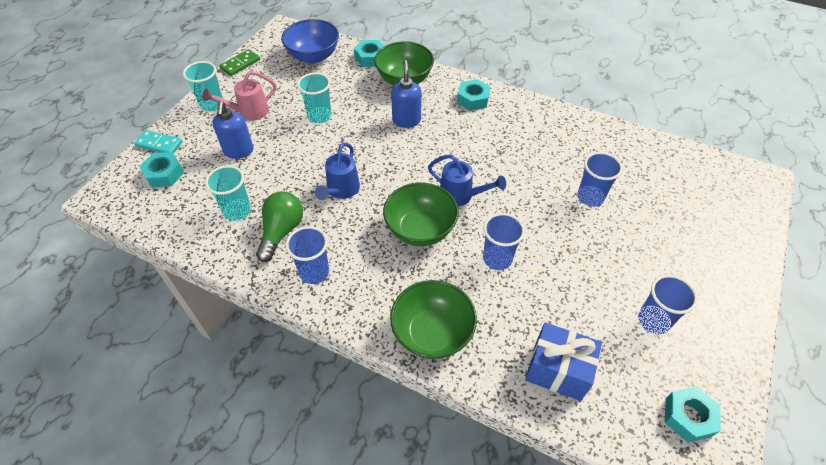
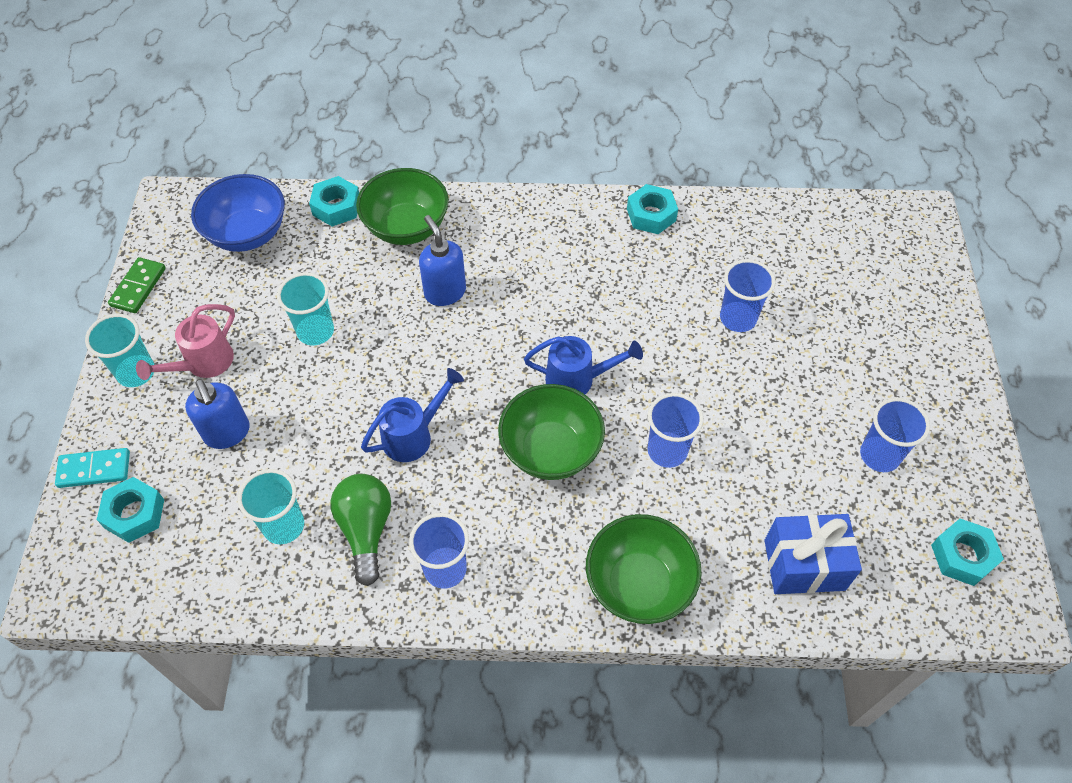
camera: 25 degrees left, 5 degrees up
blue watering can [315,142,360,200] -> blue watering can turned 120 degrees counterclockwise [361,368,464,462]
turquoise nut [457,79,490,111] -> turquoise nut moved to [627,184,678,234]

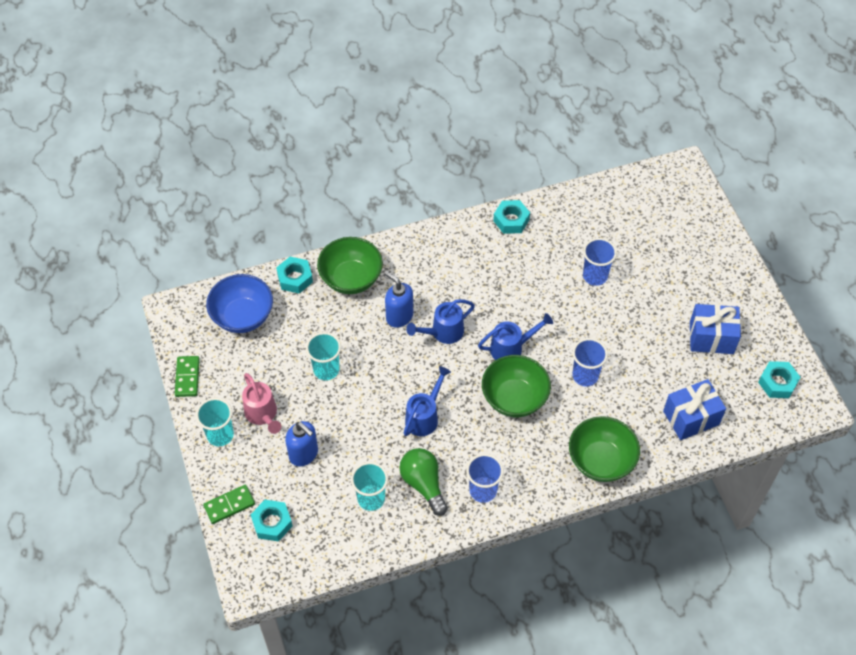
camera: 20 degrees left, 0 degrees up
turquoise domino [55,448,130,488] -> green domino [203,485,255,524]
pink watering can [136,304,235,380] -> pink watering can turned 45 degrees counterclockwise [242,373,281,434]
blue cup [860,398,930,472] -> blue gift [690,304,741,354]
none -> blue watering can [406,299,475,344]

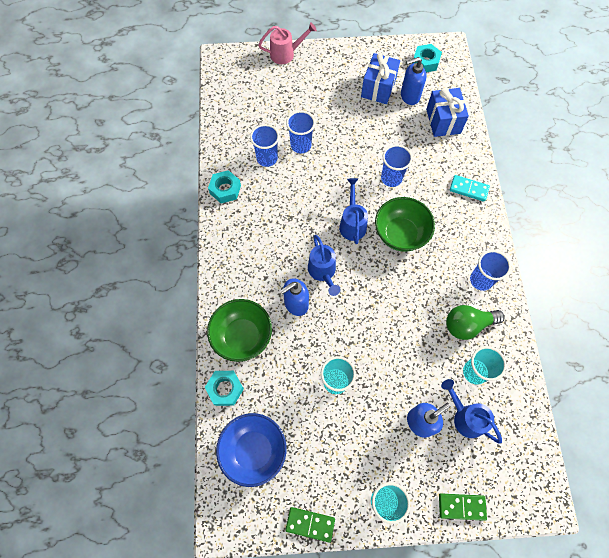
camera: 75 degrees left, 10 degrees up
green domino [203,485,255,524] -> green domino turned 75 degrees counterclockwise [439,493,487,521]
pink watering can [242,373,281,434] -> pink watering can moved to [258,22,317,64]
turquoise nut [250,500,293,542] -> none
blue watering can [404,366,451,436] -> blue watering can moved to [441,379,502,444]
green bowl [569,416,640,482] -> turquoise domino [450,175,490,202]
none -> blue cup [250,124,279,167]
none -> blue soap dispenser [401,57,427,105]

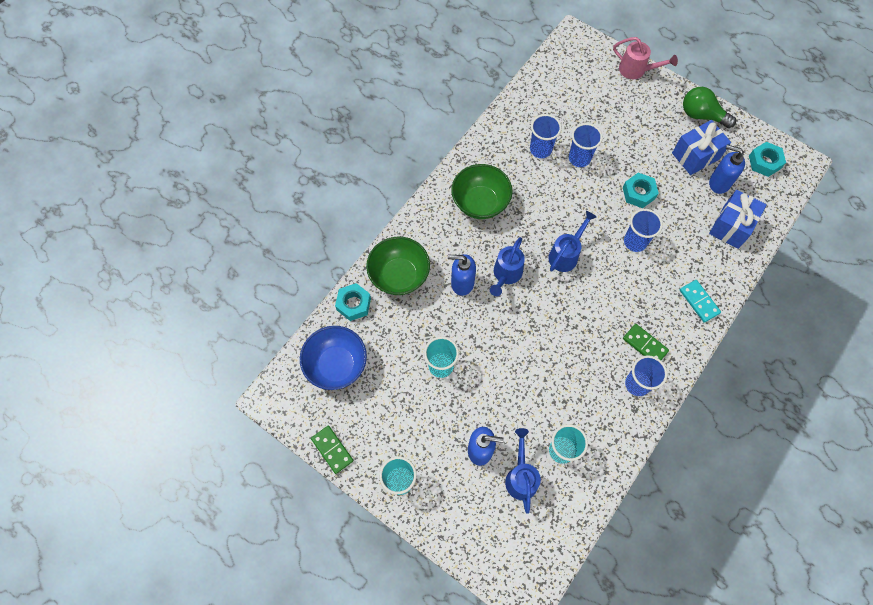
camera: 40 degrees right, 0 degrees up
turquoise nut [208,170,241,203] -> turquoise nut moved to [623,173,659,208]
green bowl [375,197,435,252] -> green bowl moved to [451,164,513,219]
green domino [439,493,487,521] -> green domino moved to [623,324,669,360]
green light bulb [446,305,504,340] -> green light bulb moved to [683,87,736,128]

